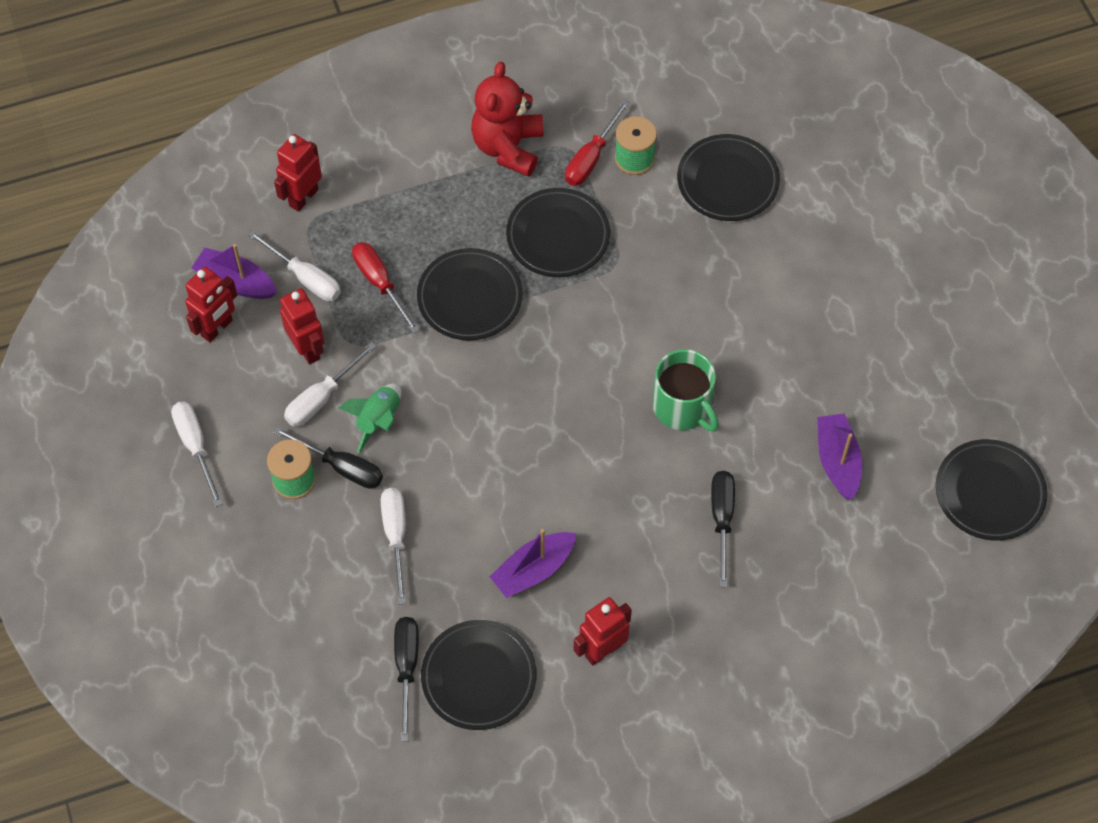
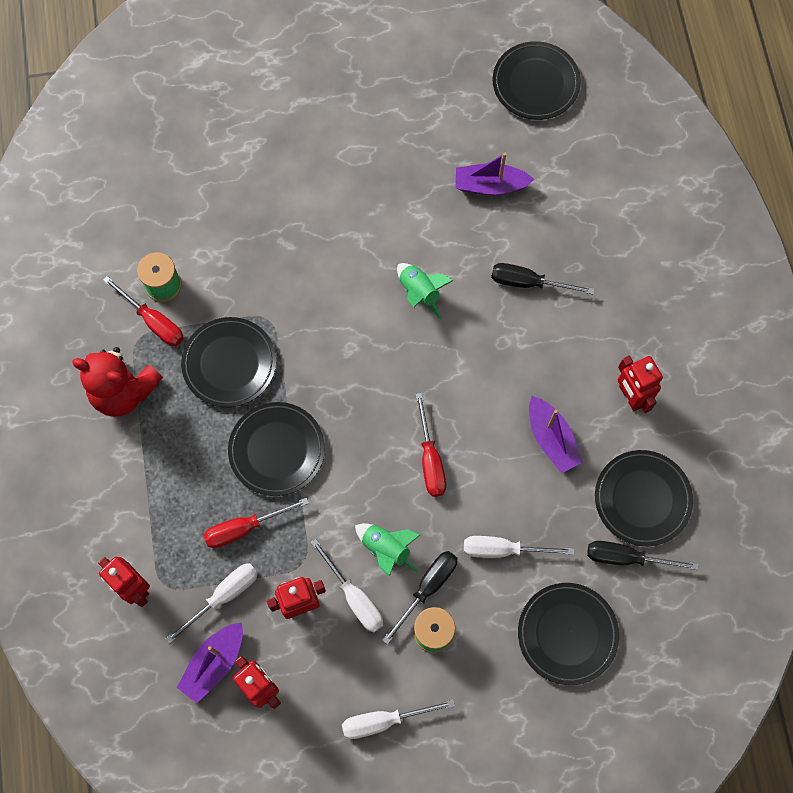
camera: 80 degrees left, 10 degrees up
green mug [653,349,719,432] -> green rocket [397,263,453,320]
black plate [677,134,780,221] -> black plate moved to [518,583,619,685]
none -> red screwdriver [416,393,446,497]

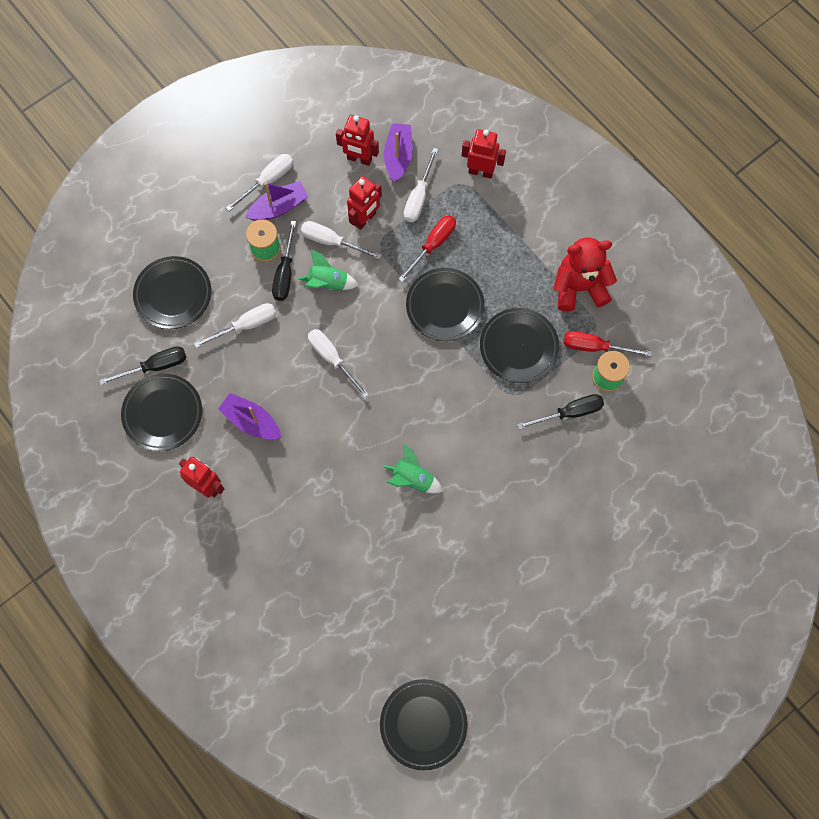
camera: 150 degrees right, 0 degrees up
red screwdriver [416,393,446,497] -> white screwdriver [308,329,369,398]
purple boat [456,153,535,195] -> purple boat moved to [245,181,308,221]
black screwdriver [491,263,594,294] -> black screwdriver moved to [517,394,604,430]

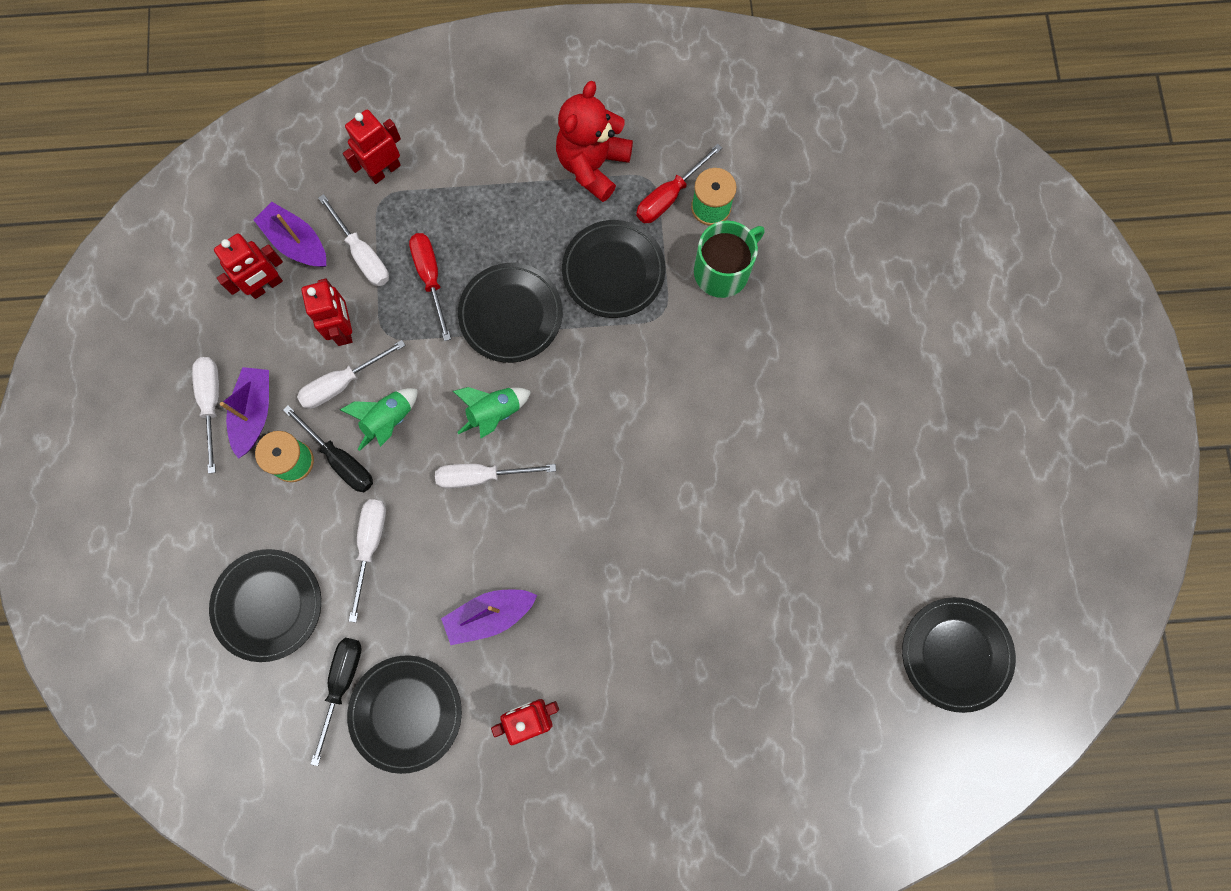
camera: 55 degrees left, 5 degrees up
green rocket [383,444,443,493] -> green rocket moved to [453,387,531,439]
black screwdriver [517,394,604,430] -> green mug [694,220,765,298]

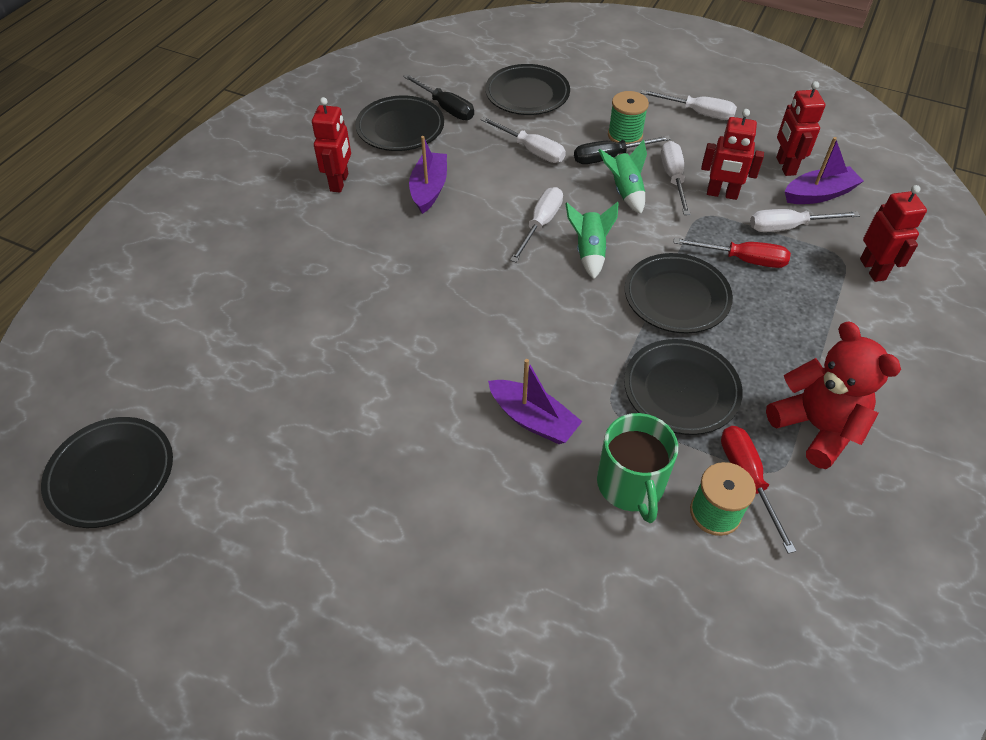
camera: 120 degrees right, 25 degrees down
purple boat [220,367,269,459] -> purple boat moved to [488,359,583,444]

